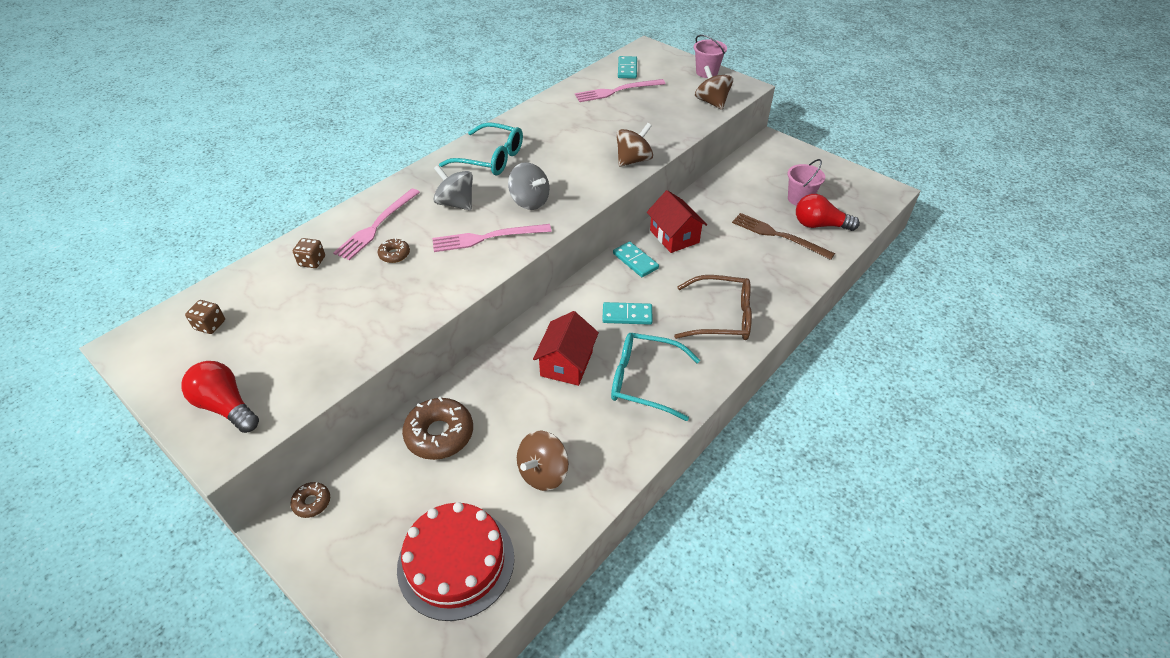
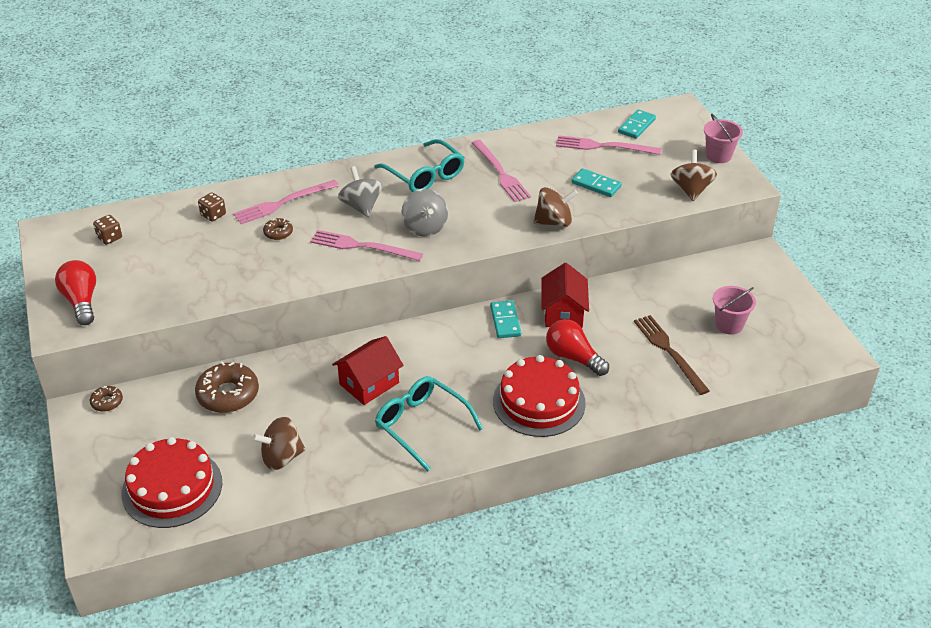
camera: 30 degrees right, 5 degrees down
turquoise domino [602,302,653,325] -> turquoise domino moved to [571,168,622,197]
brown glasses [674,275,752,340] -> red cake [493,355,586,437]
red light bulb [796,194,860,231] -> red light bulb moved to [546,319,609,376]
none -> pink fork [472,140,531,202]

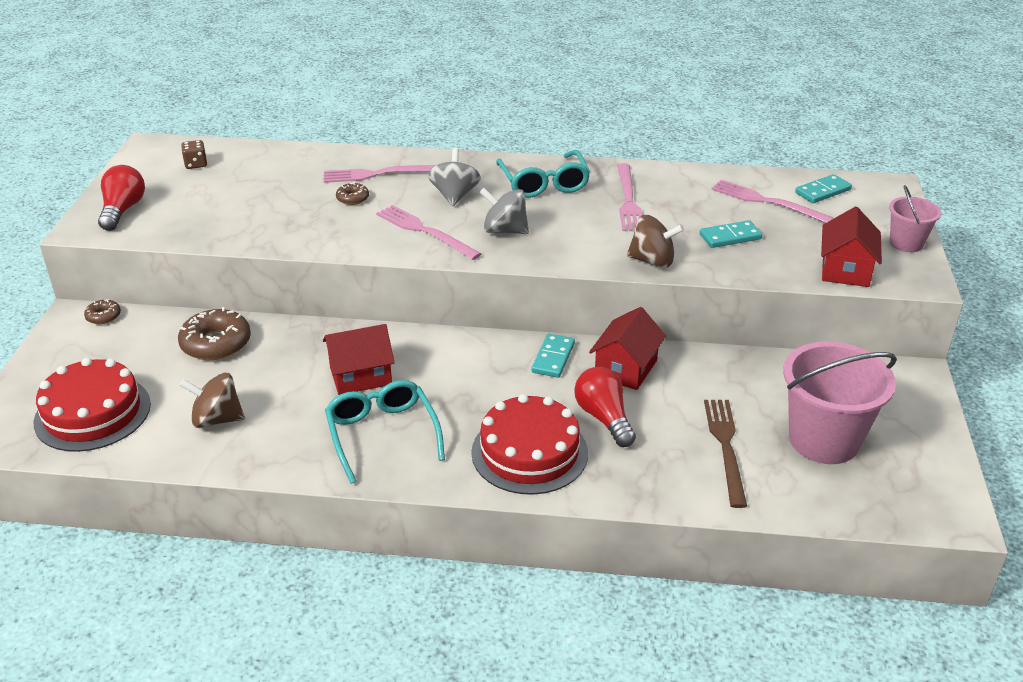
camera: 25 degrees right, 5 degrees down
brown dice [198,192,226,222] -> none
grey spinning top [401,189,448,237] -> grey spinning top turned 105 degrees clockwise [479,188,529,234]
turquoise domino [571,168,622,197] -> turquoise domino turned 75 degrees counterclockwise [700,220,762,248]
brown spinning top [671,150,717,201] -> red house [821,207,882,287]
pink bucket [713,286,756,335] -> pink bucket [783,342,897,464], size x1.88

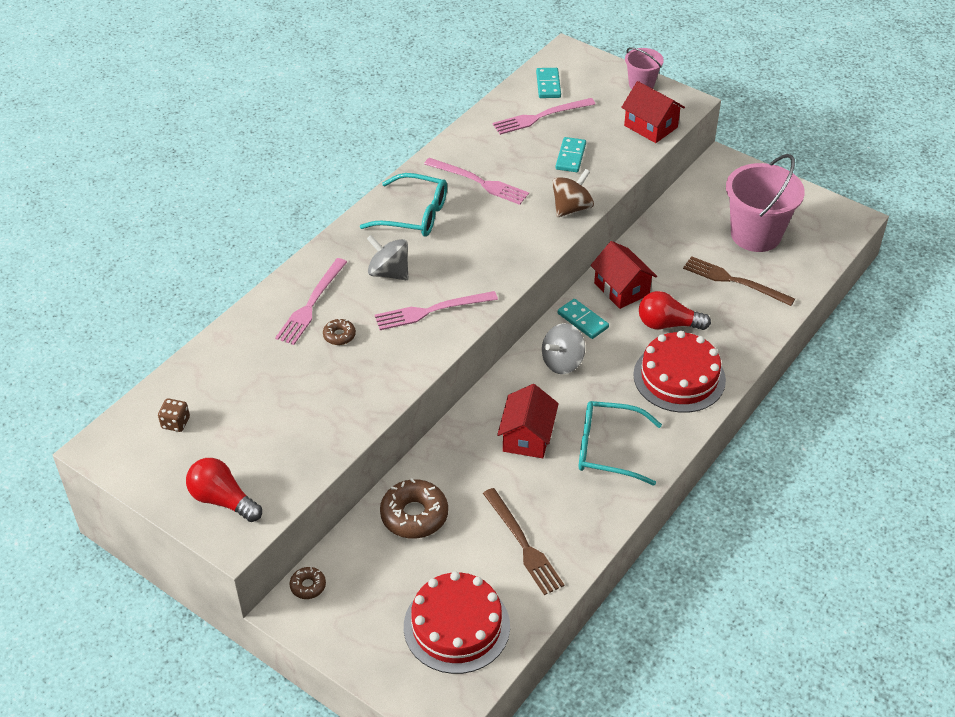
camera: 60 degrees left, 10 degrees up
brown spinning top [180,372,245,428] -> brown fork [483,488,564,595]
grey spinning top [479,188,529,234] -> grey spinning top moved to [542,323,585,374]

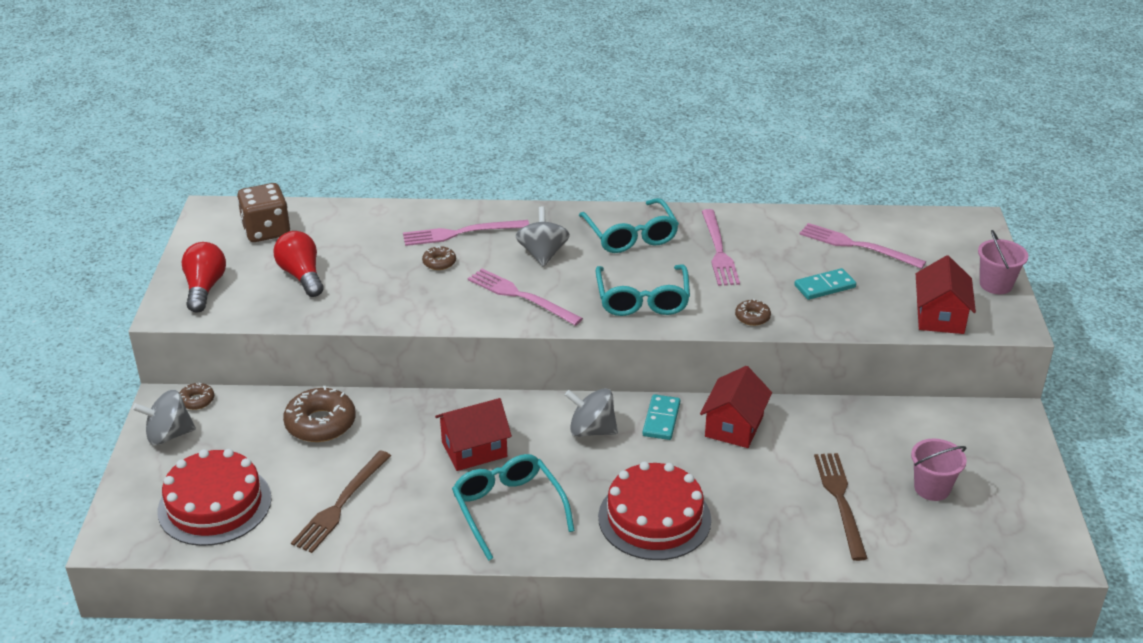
camera: 55 degrees right, 10 degrees down
brown dice [158,398,190,432] -> brown dice [237,183,290,242], size x1.90
turquoise domino [536,68,561,98] -> none
brown spinning top [552,169,594,217] -> brown donut [735,299,771,326]
red light bulb [639,291,711,330] -> red light bulb moved to [274,231,324,297]
pink bucket [726,154,805,252] -> pink bucket [911,439,967,501], size x0.53
none -> grey spinning top [132,390,196,446]
none -> turquoise glasses [596,264,690,316]

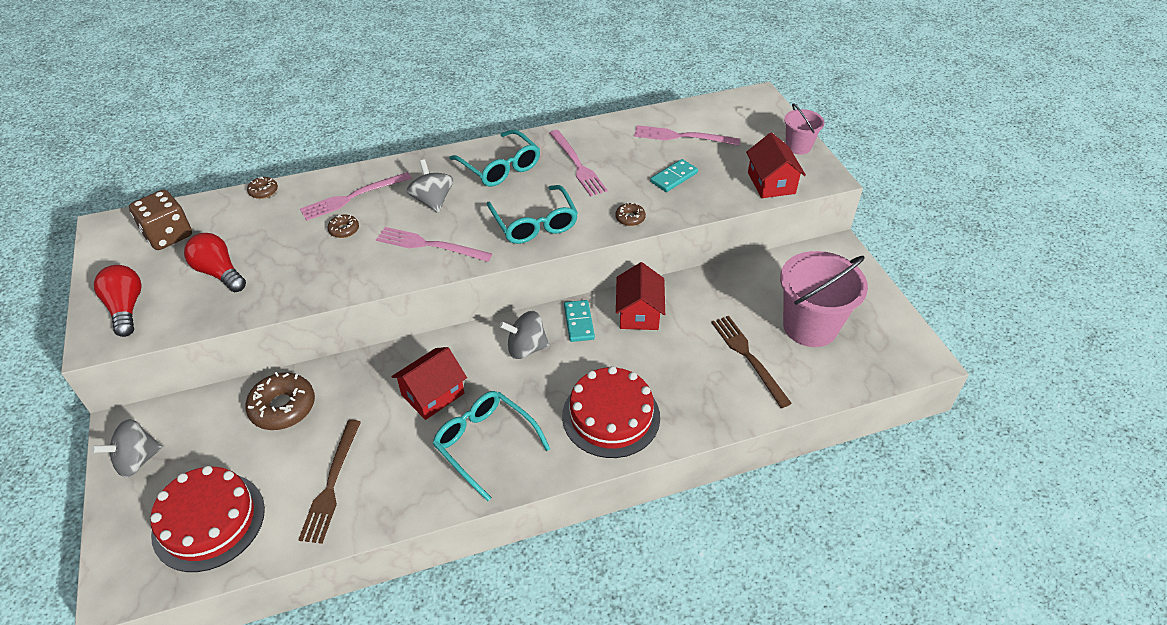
camera: 20 degrees left, 10 degrees up
brown donut [180,383,214,410] -> brown donut moved to [247,177,278,199]
pink bucket [911,439,967,501] -> pink bucket [780,251,868,347], size x1.88

